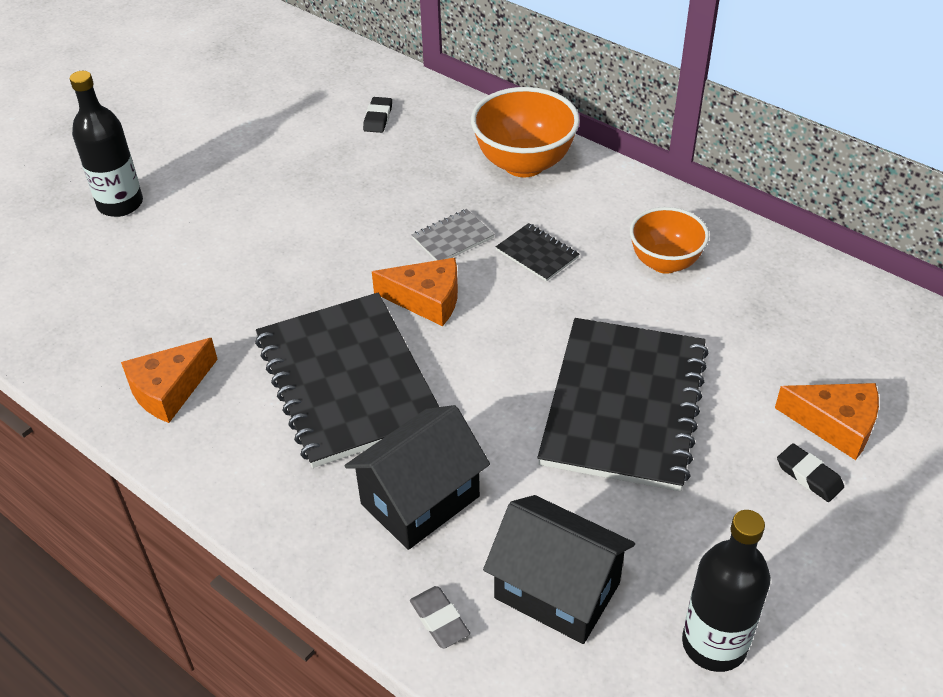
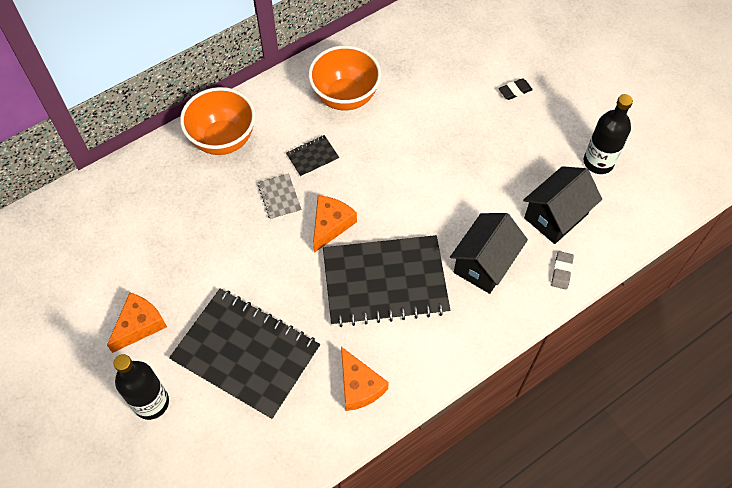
camera: 75 degrees left, 15 degrees up
black house [345,405,490,550] -> black house turned 60 degrees clockwise [450,213,528,294]
black eraser [363,97,392,133] -> none
grey eraser [410,586,470,649] -> grey eraser turned 60 degrees counterclockwise [551,251,574,289]
black notebook [537,318,709,491] -> black notebook moved to [169,289,320,420]
orange bowl [630,207,709,274] -> orange bowl [308,45,381,111], size x1.50
orange cheese [775,383,879,460] -> orange cheese moved to [107,293,167,353]

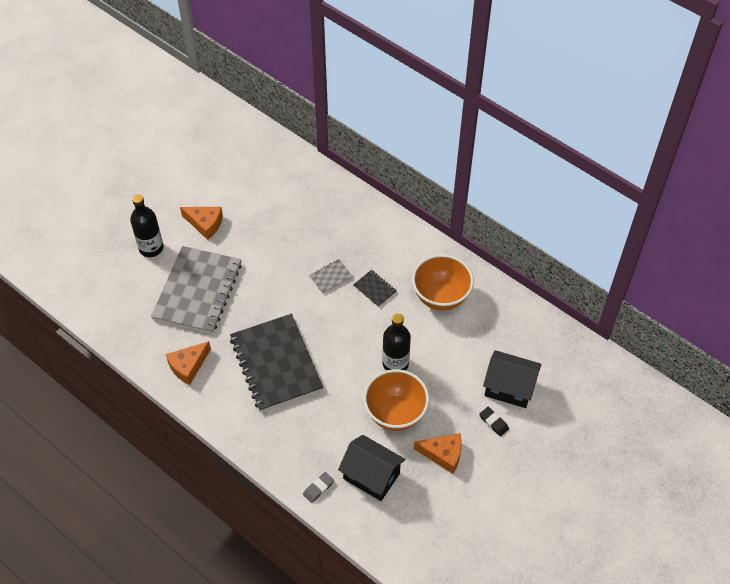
camera: 75 degrees right, 5 degrees down
black notebook [169,289,320,420] -> grey notebook [151,246,242,334]
orange bowl [180,87,256,155] -> orange bowl moved to [363,369,429,431]
orange cheese [313,196,357,253] -> orange cheese moved to [414,433,462,474]
black house [450,213,528,294] -> black house moved to [483,350,542,408]
grey eraser [551,251,574,289] -> grey eraser turned 45 degrees counterclockwise [303,472,334,503]
black bottle [583,94,633,174] -> black bottle moved to [382,313,411,370]

